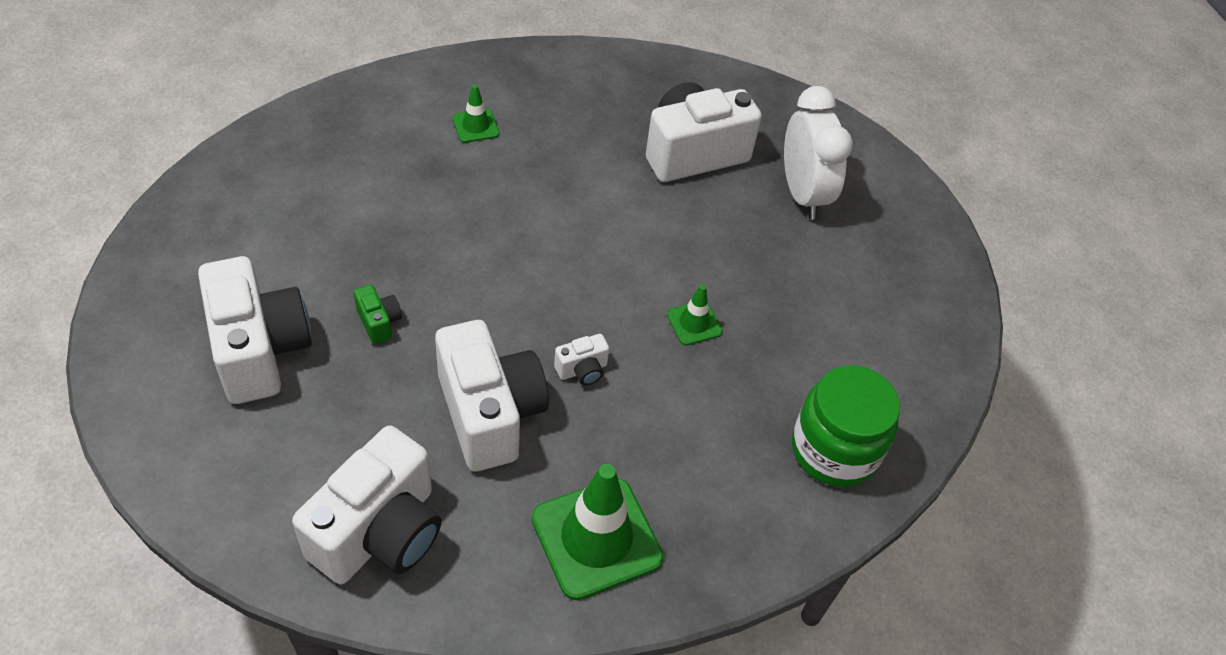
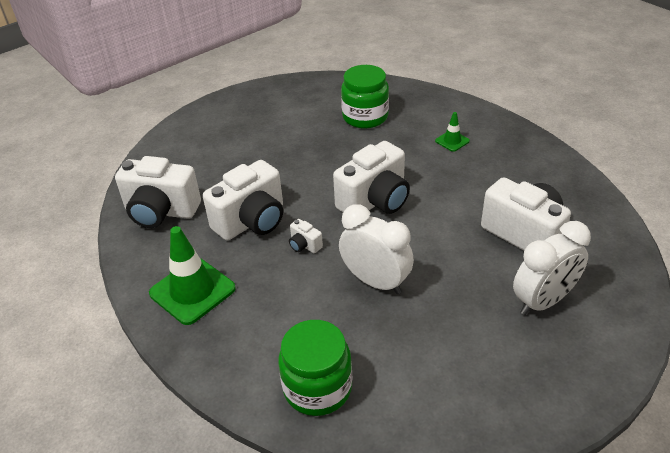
camera: 75 degrees right, 10 degrees down
white camera [198,256,312,404] -> white camera moved to [333,141,410,214]
green camera [354,285,402,344] -> none
green traffic cone [667,285,723,345] -> white clock [339,204,414,294]
none -> green jar [341,65,389,129]

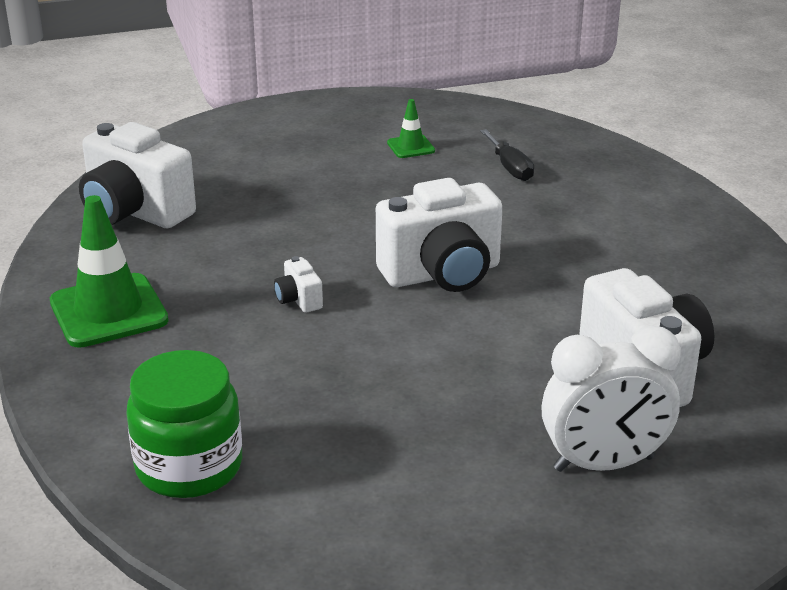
camera: 20 degrees right, 10 degrees down
white camera [203,160,283,241] -> none
white clock [339,204,414,294] -> none
green jar [341,65,389,129] -> black screwdriver [480,129,534,181]
green traffic cone [435,112,470,152] -> green traffic cone moved to [387,99,435,158]

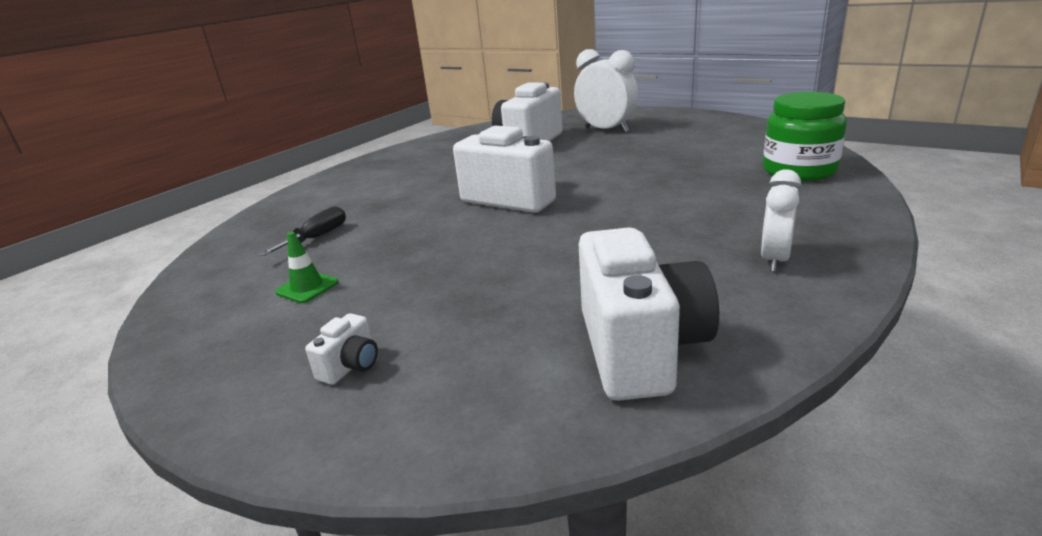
camera: 125 degrees left, 5 degrees down
green traffic cone [50,195,169,348] -> white clock [761,169,801,272]
white camera [274,256,323,313] -> white camera moved to [305,313,378,385]

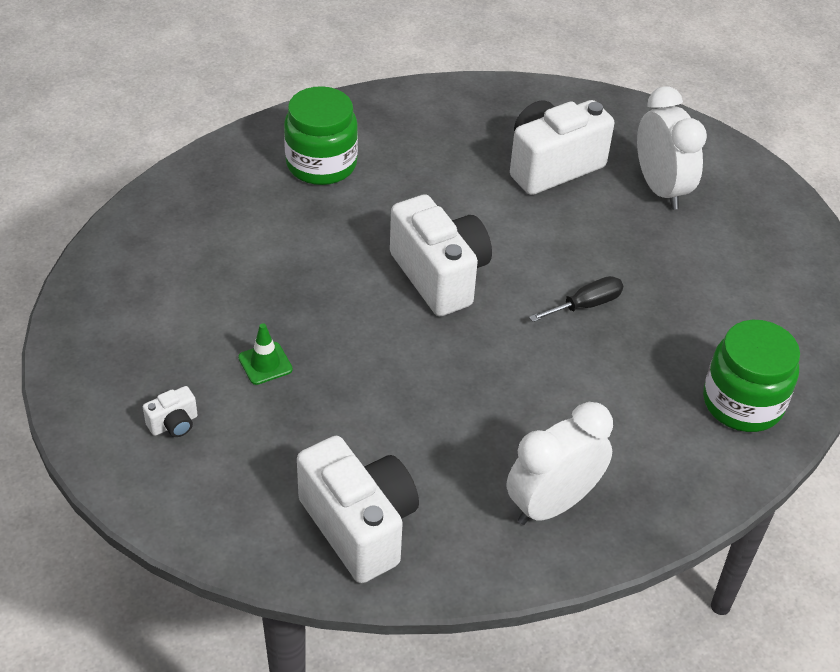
camera: 25 degrees right, 20 degrees up
black screwdriver [259,206,346,256] -> black screwdriver moved to [529,276,623,322]
green traffic cone [275,232,339,303] -> green traffic cone moved to [238,323,293,385]
white camera [579,227,719,401] -> white camera turned 60 degrees counterclockwise [297,436,419,583]
white clock [761,169,801,272] -> white clock [507,402,613,525], size x1.57
none -> green jar [284,86,358,185]

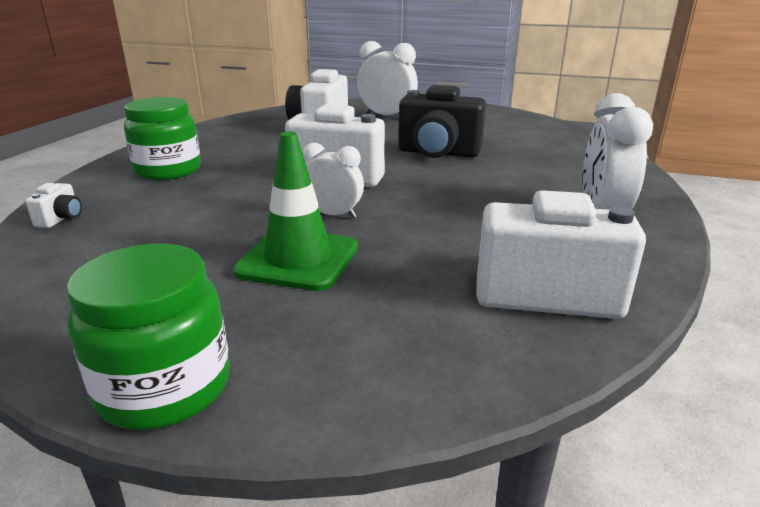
camera: 45 degrees left, 20 degrees down
white camera [143,386,198,437] -> white camera moved to [25,183,82,228]
green traffic cone [238,323,293,385] -> green traffic cone [233,132,358,291], size x2.04
black screwdriver [529,276,623,322] -> black camera [399,85,486,158]
green jar [703,320,800,432] -> green jar moved to [66,244,230,430]
none -> white clock [302,143,364,218]

